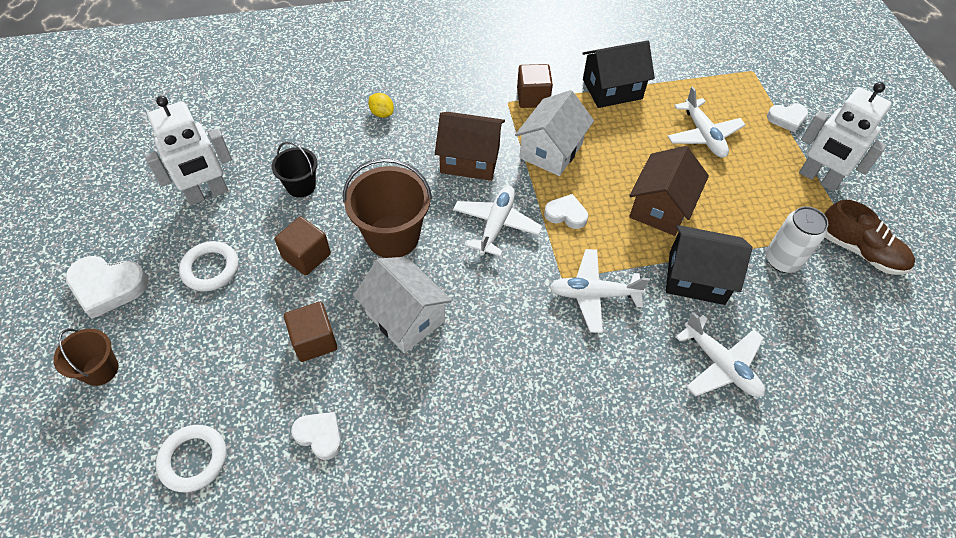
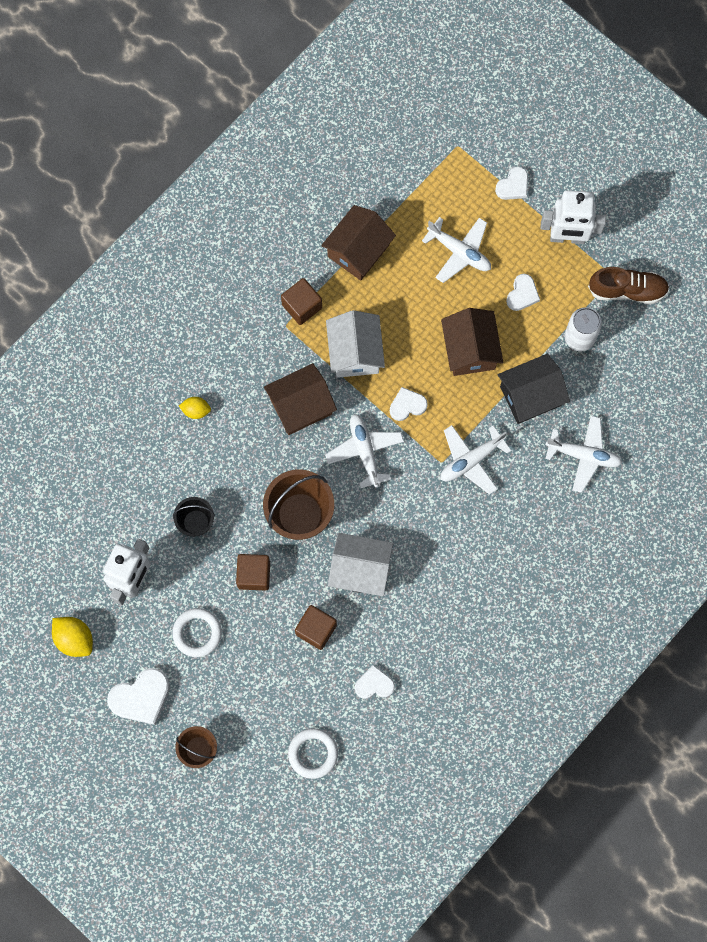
camera: 35 degrees left, 20 degrees up
black house [582,40,655,108] -> brown house [321,205,396,281]
none -> yellow lemon [52,617,93,657]
none -> white heart [506,274,540,311]

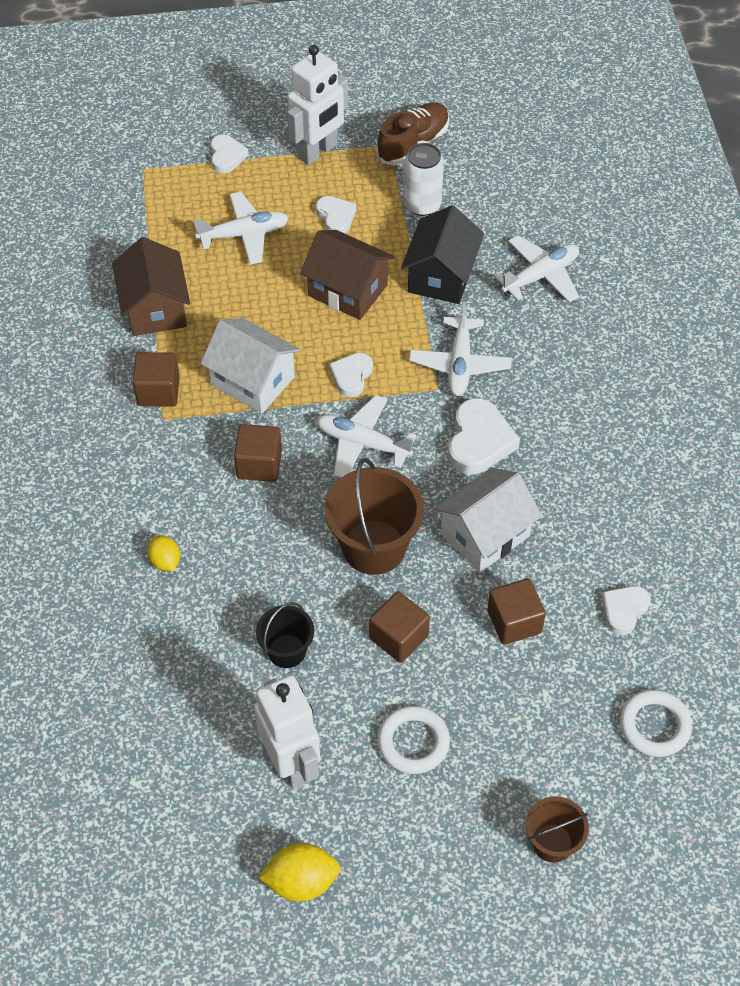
camera: 50 degrees left, 20 degrees down
white heart [107,668,170,725] -> white heart moved to [448,398,520,475]
yellow lemon [179,397,211,419] -> yellow lemon turned 75 degrees counterclockwise [147,535,180,571]
brown house [264,363,337,435] -> brown cube [234,424,282,482]

